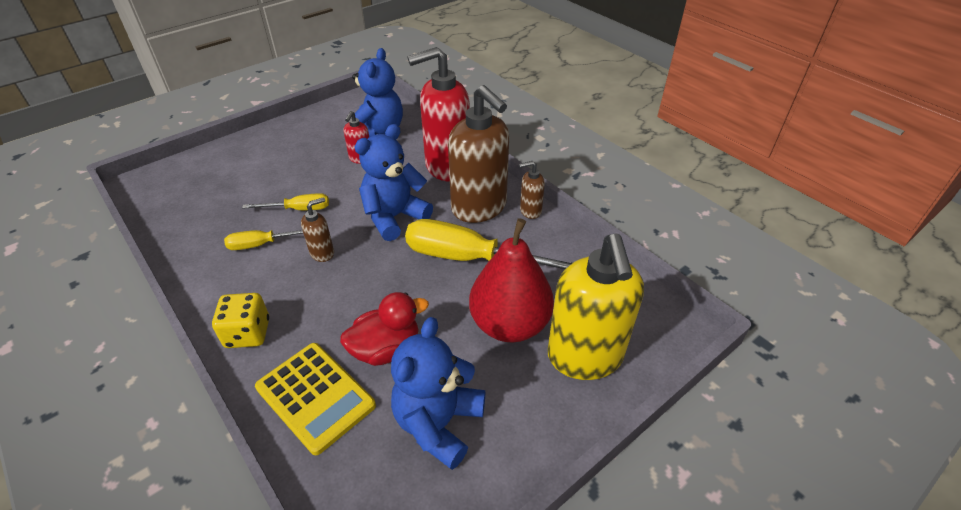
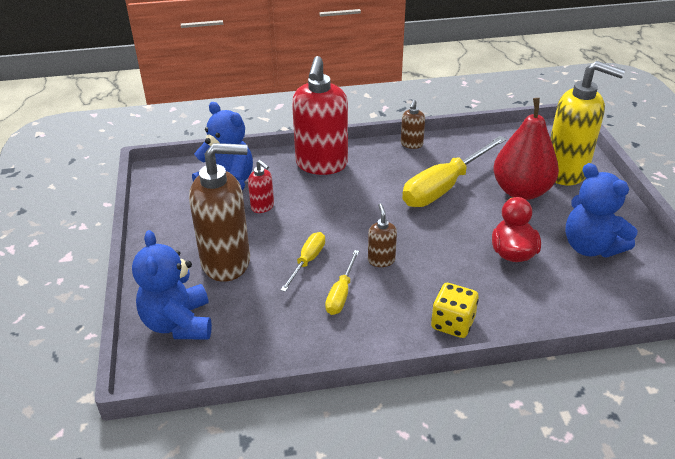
camera: 60 degrees left, 5 degrees down
yellow calculator [255,343,376,455] -> none
blue teddy bear [355,124,433,241] -> blue teddy bear moved to [132,230,212,339]
brown soap dispenser [448,85,509,223] -> brown soap dispenser moved to [189,143,250,282]

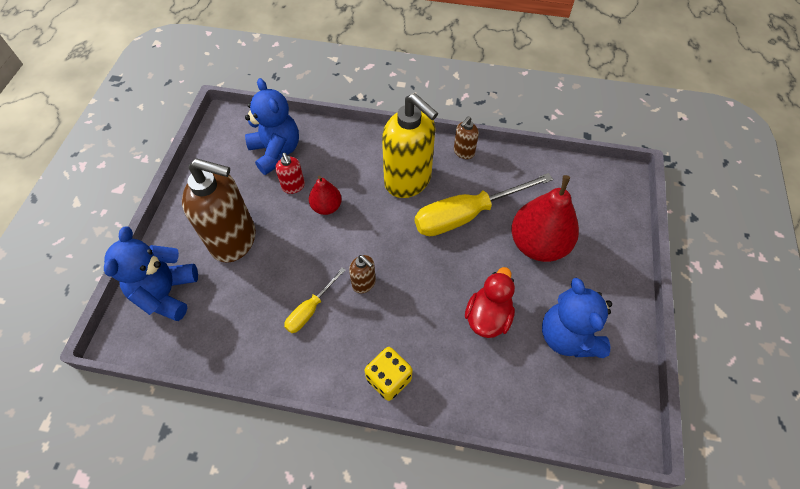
camera: 20 degrees right, 20 degrees up
yellow screwdriver [281,232,325,292] -> none
red soap dispenser [292,56,348,175] -> none
brown soap dispenser [368,203,397,267] -> brown soap dispenser turned 120 degrees clockwise [349,255,376,293]
yellow soap dispenser [550,61,625,185] -> yellow soap dispenser moved to [382,93,438,198]
none -> red pear [309,176,342,215]

